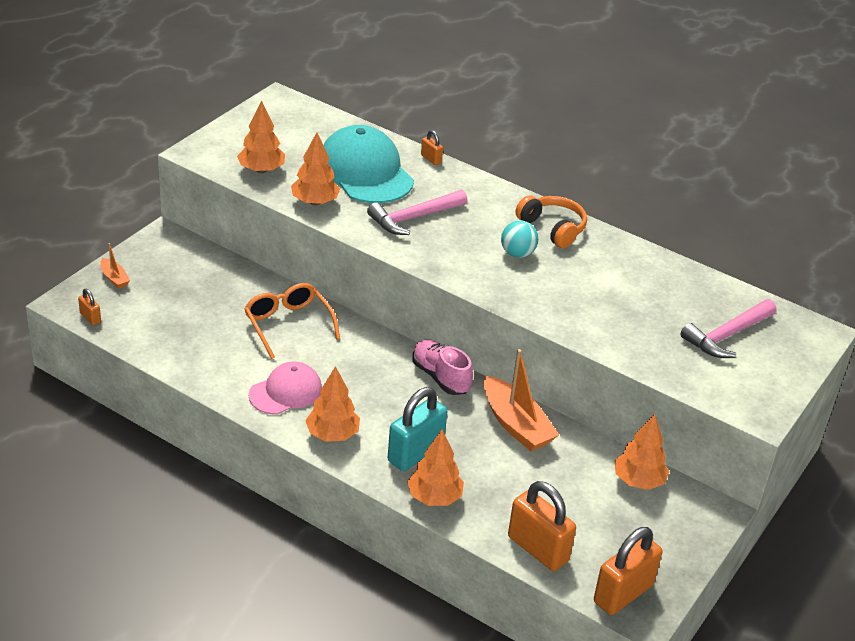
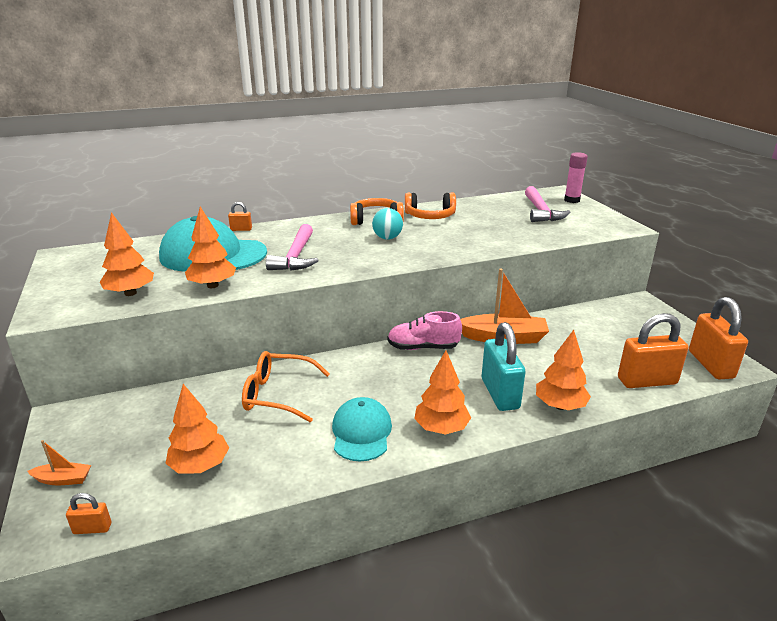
camera: 50 degrees left, 10 degrees down
pink cap [249,361,322,415] -> turquoise cap [332,397,392,461]
orange tree [614,414,670,490] -> orange tree moved to [165,384,229,474]
none -> orange headphones [405,193,456,219]
none -> pink glue stick [564,152,588,203]

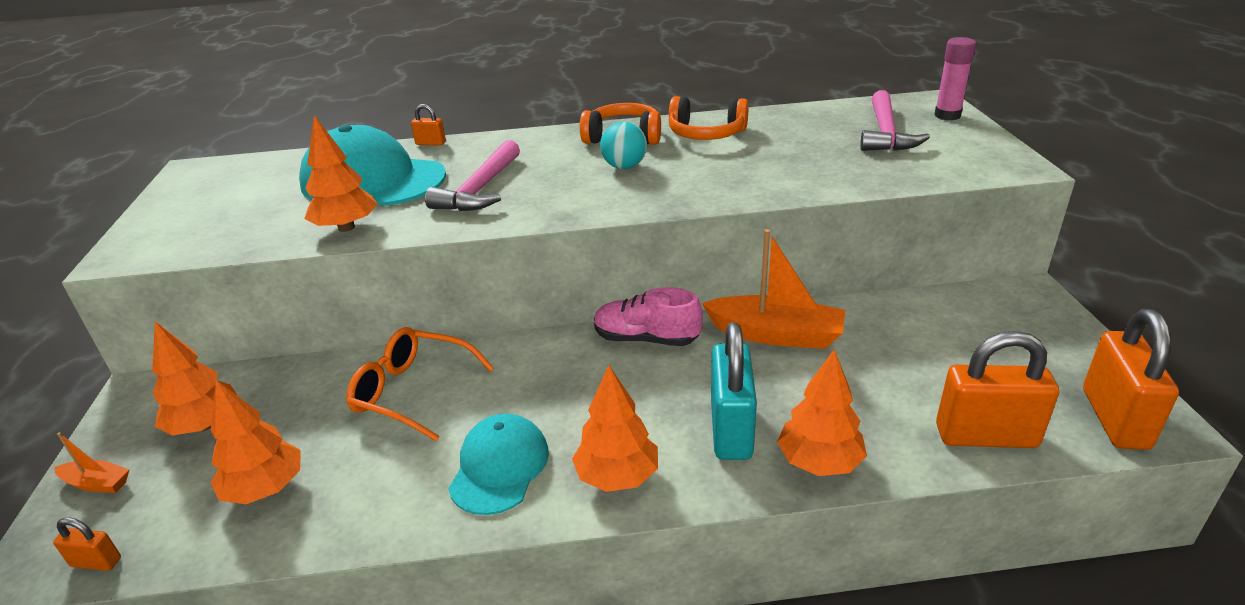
camera: 15 degrees right, 5 degrees up
orange tree [100,212,154,296] -> orange tree moved to [152,321,239,435]

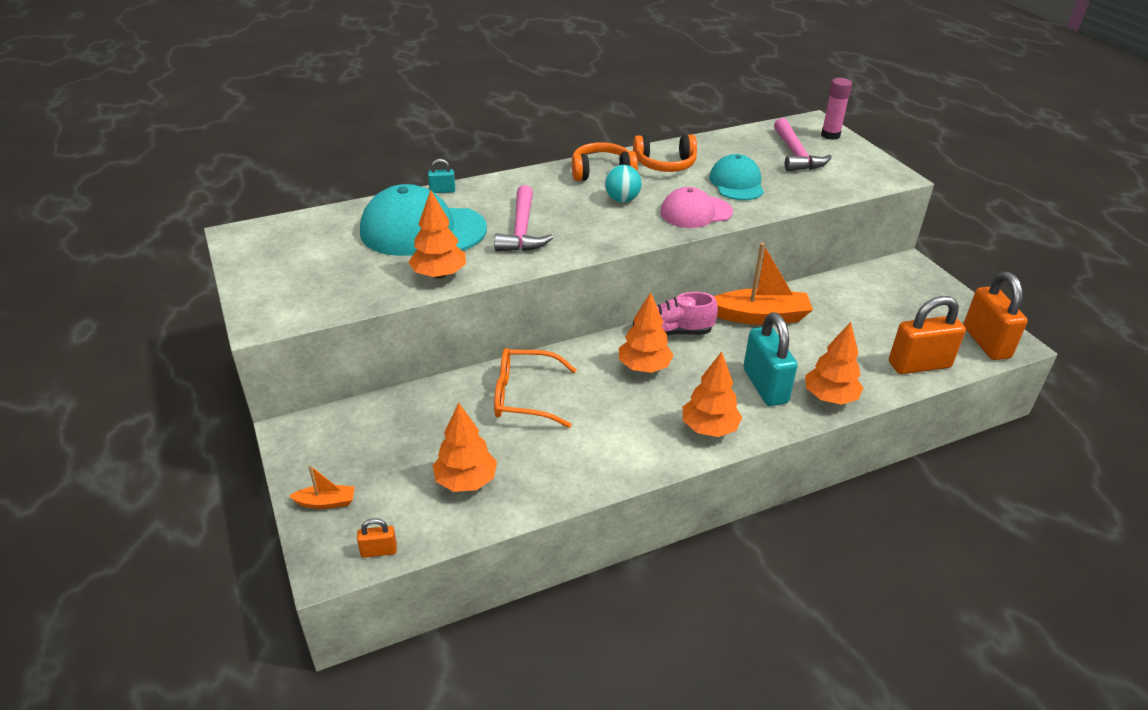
camera: 20 degrees left, 5 degrees up
orange tree [152,321,239,435] -> orange tree moved to [619,292,674,373]
orange padlock [411,104,446,146] -> turquoise padlock [428,159,455,193]
turquoise cap [448,414,549,515] -> turquoise cap moved to [709,154,764,200]
none -> pink cap [660,187,733,228]

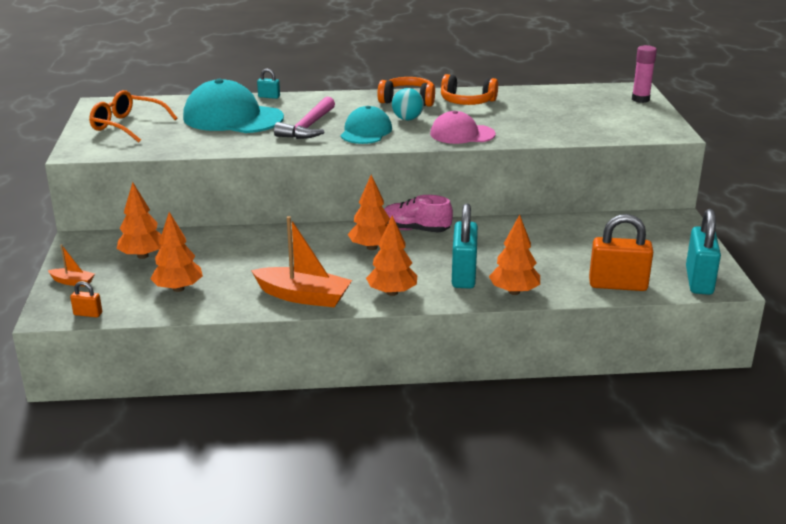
camera: 20 degrees right, 10 degrees down
orange tree [408,190,466,279] -> orange tree moved to [117,182,162,259]
orange glasses [494,348,576,428] -> orange glasses moved to [89,90,177,142]
turquoise cap [709,154,764,200] -> turquoise cap moved to [340,106,392,144]
orange boat [714,243,813,325] -> orange boat moved to [251,216,352,307]
pink hammer [774,118,832,171] -> none
orange padlock [963,272,1028,360] -> turquoise padlock [686,209,721,295]

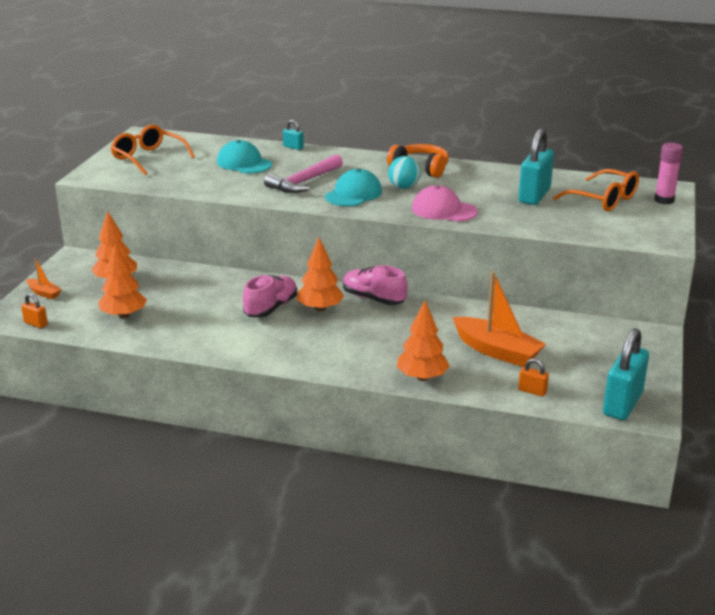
camera: 20 degrees right, 0 degrees up
turquoise cap [183,79,284,133] -> turquoise cap [217,140,272,174], size x0.61
orange boat [251,216,352,307] -> orange boat moved to [452,272,546,367]
orange tree [366,216,417,296] -> none
orange headphones [441,74,498,105] -> none
turquoise padlock [452,204,478,289] -> turquoise padlock moved to [518,128,554,205]
orange padlock [589,214,653,291] -> orange padlock [518,358,549,397], size x0.46
none -> pink shoe [243,275,297,317]
none -> orange glasses [553,169,639,211]

